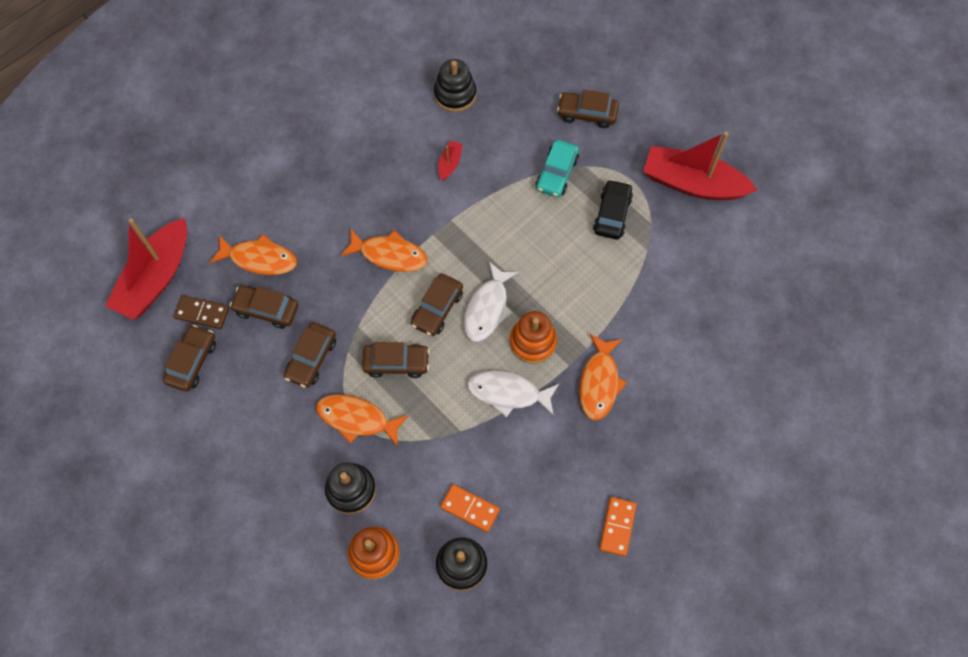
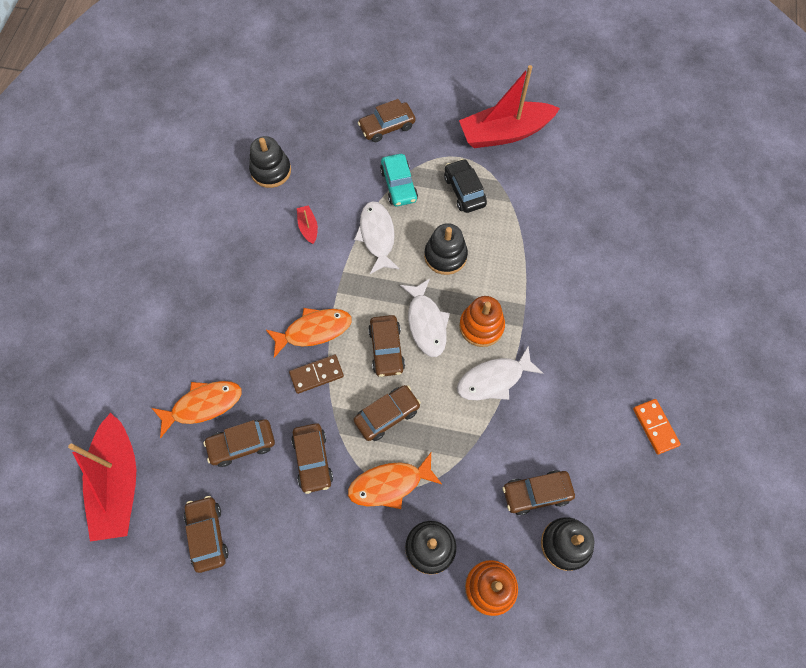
camera: 35 degrees left, 0 degrees up
brown domino [174,295,229,329] -> brown domino moved to [289,355,344,394]
orange domino [440,484,500,532] -> brown car [503,470,575,515]
orange fish [579,334,627,420] -> none
none -> white fish [354,201,400,274]
none -> black stacking toy [424,223,468,275]

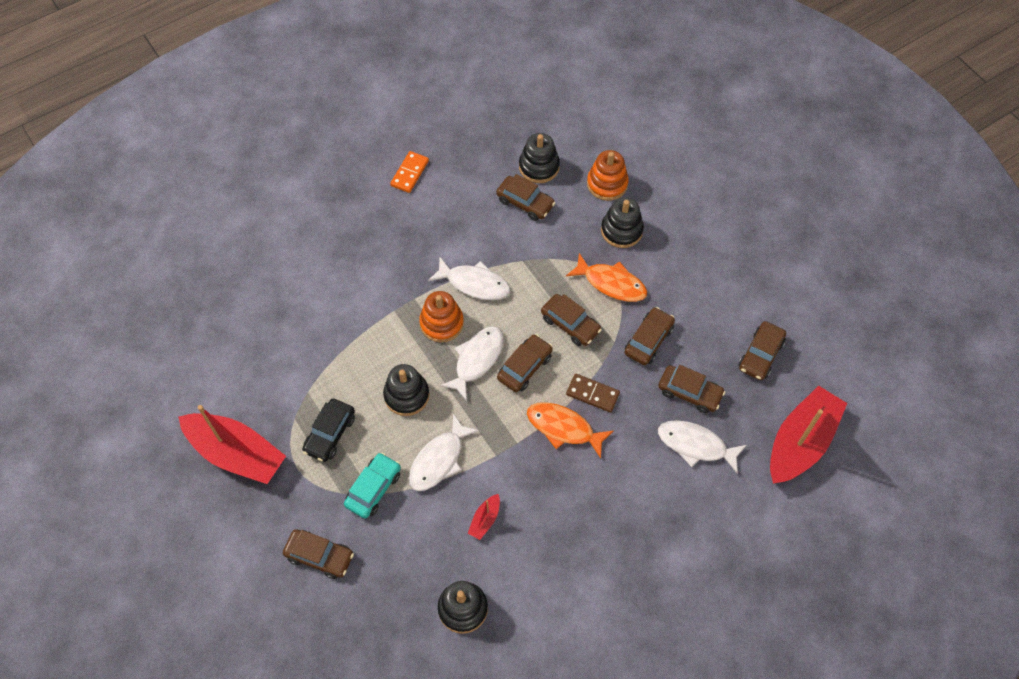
camera: 135 degrees left, 5 degrees down
orange fish [152,381,242,438] -> white fish [658,420,747,474]
brown car [354,385,421,441] -> brown car turned 150 degrees counterclockwise [541,294,602,346]

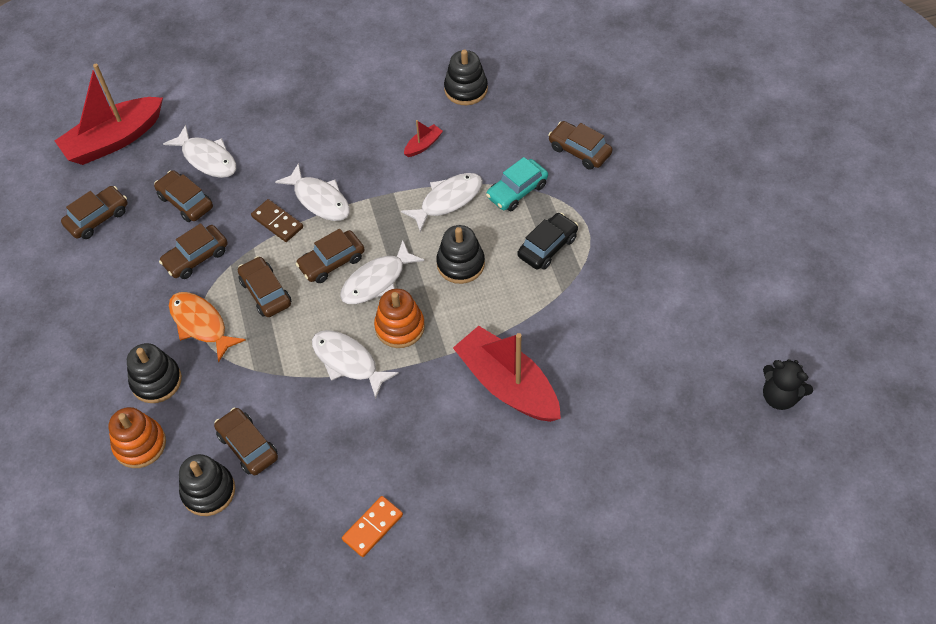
camera: 160 degrees left, 5 degrees down
red boat [178,405,286,484] -> red boat moved to [453,326,561,422]
orange fish [527,402,613,458] -> white fish [275,163,350,221]
none -> black teddy bear [763,359,813,410]

